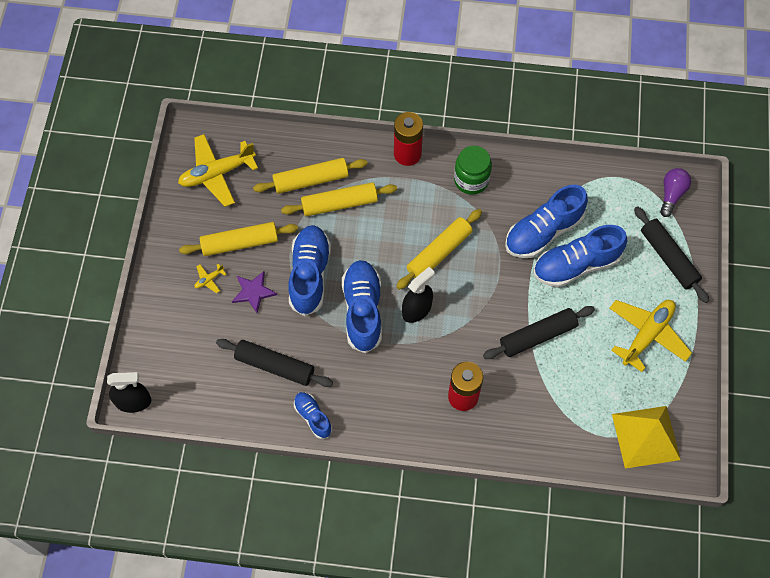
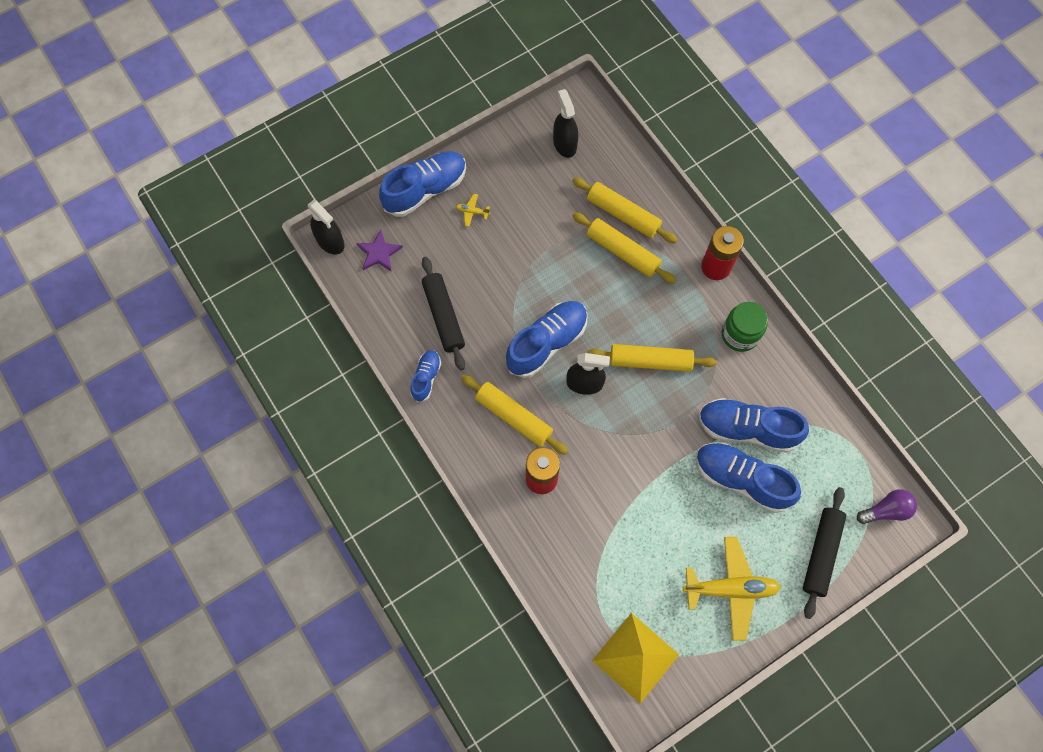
camera: 50 degrees right, 5 degrees up
yellow plane [178,134,258,207] -> black spray bottle [553,89,578,158]
yellow rolling pin [179,222,298,256] -> yellow rolling pin moved to [461,375,568,455]
purple star [232,271,277,313] -> purple star moved to [356,230,403,272]
blue shoe [288,225,331,316] -> blue shoe moved to [379,151,466,217]
black rolling pin [483,306,595,359] -> none

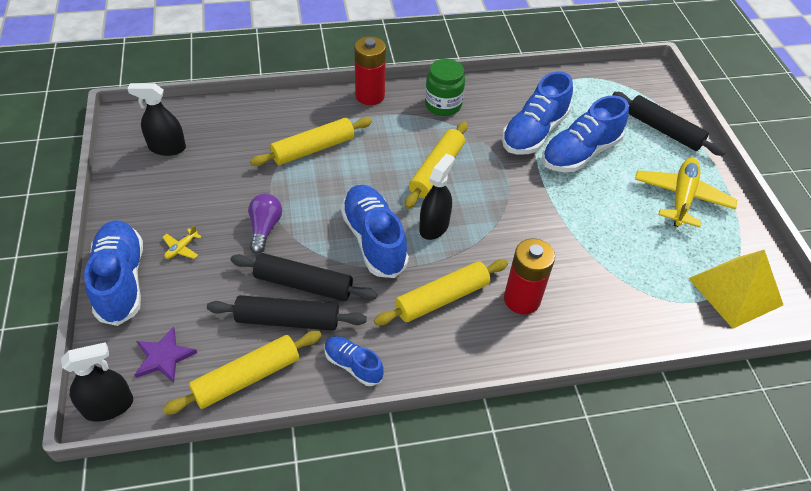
camera: 70 degrees left, 20 degrees down
yellow rolling pin [572,177,678,243] -> yellow rolling pin moved to [163,331,322,415]
purple light bulb [857,489,917,524] -> purple light bulb moved to [248,194,282,254]
none -> black rolling pin [230,253,377,301]

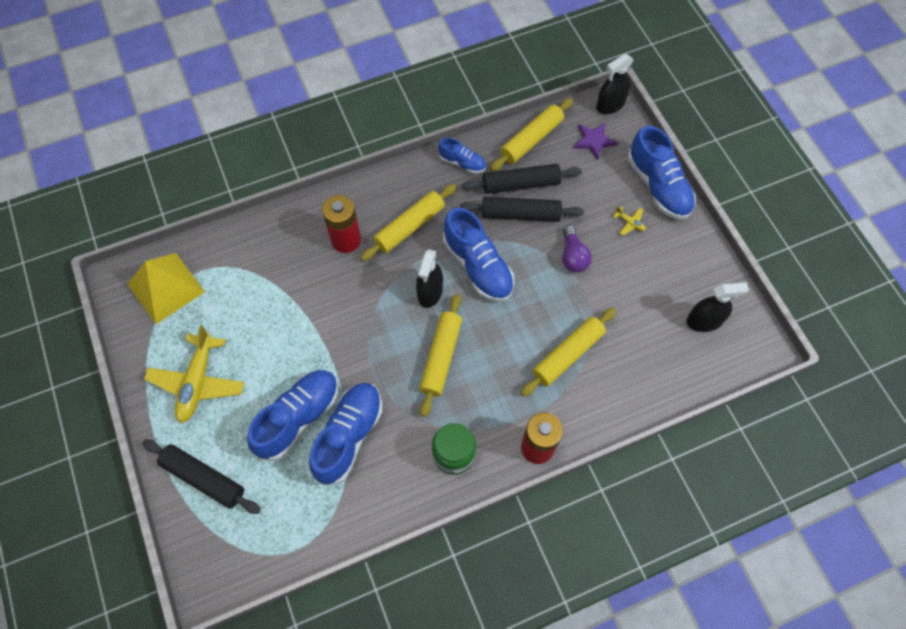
camera: 170 degrees right, 15 degrees up
yellow plane [163,225,202,259] -> yellow plane turned 105 degrees clockwise [613,206,646,236]

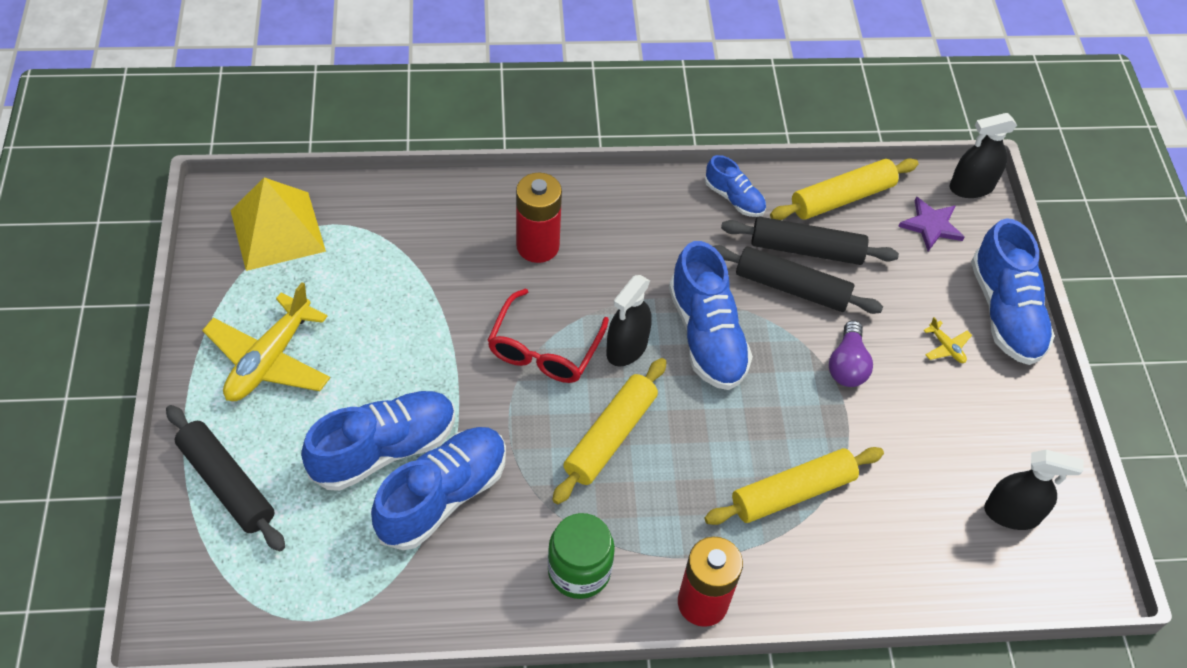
camera: 15 degrees right, 10 degrees down
yellow rolling pin [360,184,456,261] -> none
none -> red glasses [487,288,609,383]

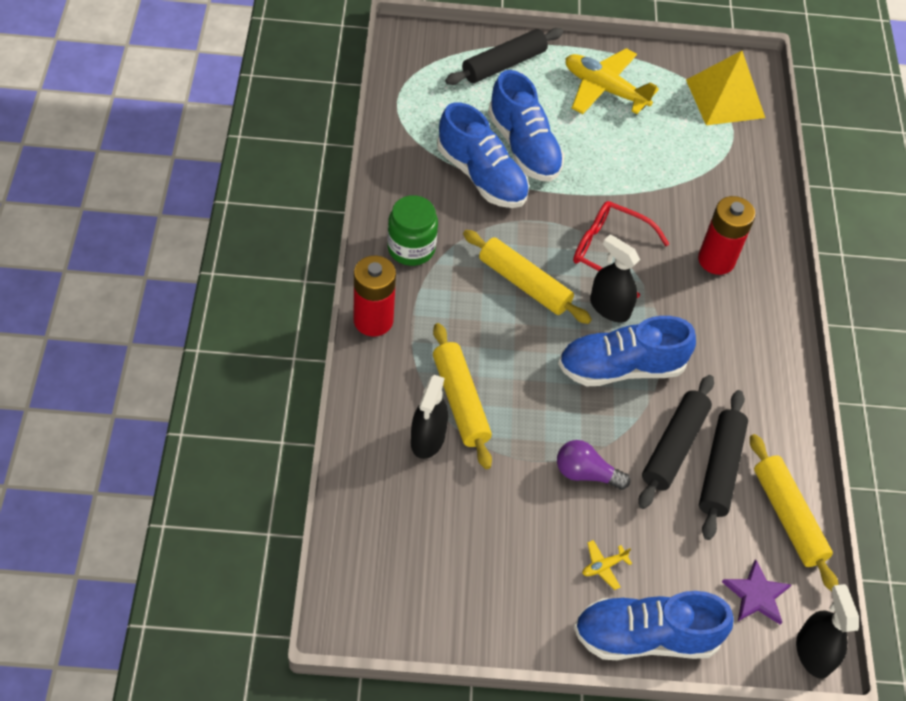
camera: 95 degrees right, 0 degrees up
blue shoe [705,155,766,217] -> none
black spray bottle [984,450,1084,530] -> black spray bottle moved to [411,375,448,459]

